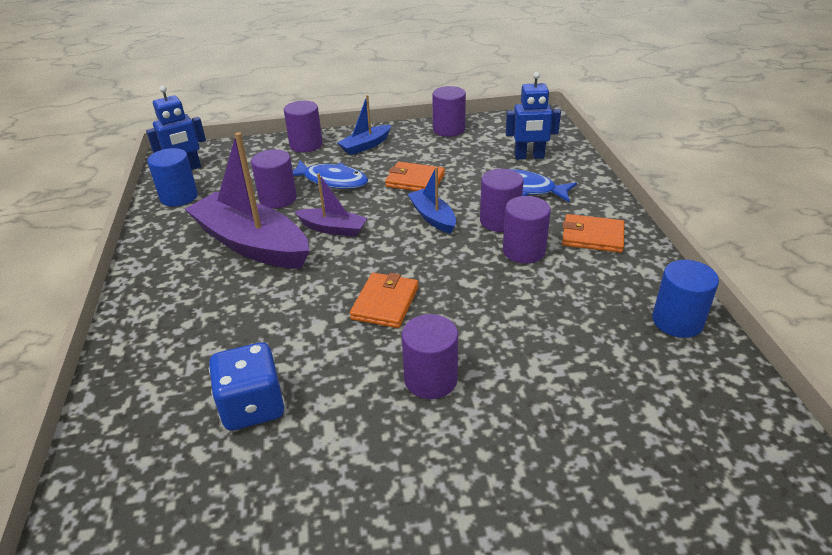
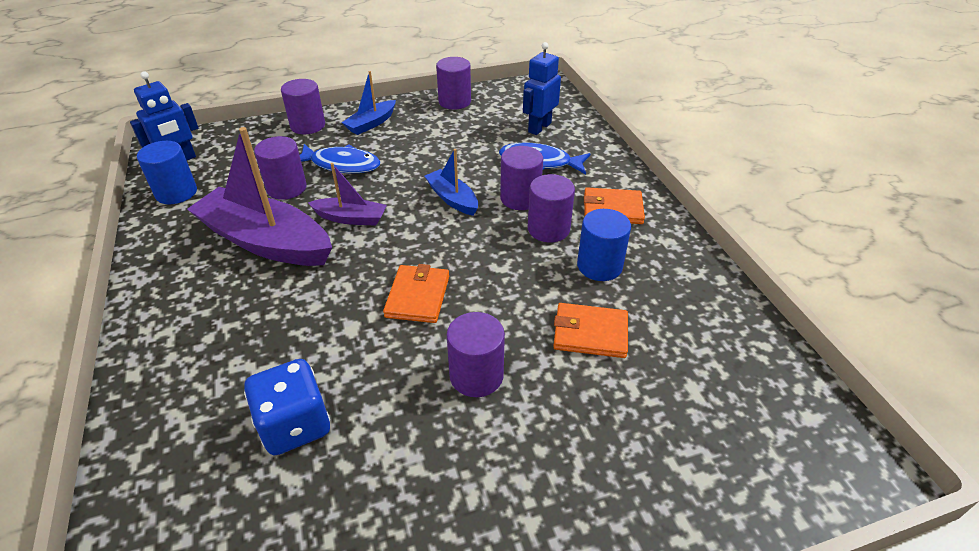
camera: 10 degrees left, 5 degrees up
orange wallet [385,162,445,191] -> orange wallet moved to [553,303,628,358]
blue robot [506,72,561,160] -> blue robot turned 135 degrees clockwise [523,42,561,135]
blue cylinder [652,260,719,338] -> blue cylinder moved to [577,209,631,281]

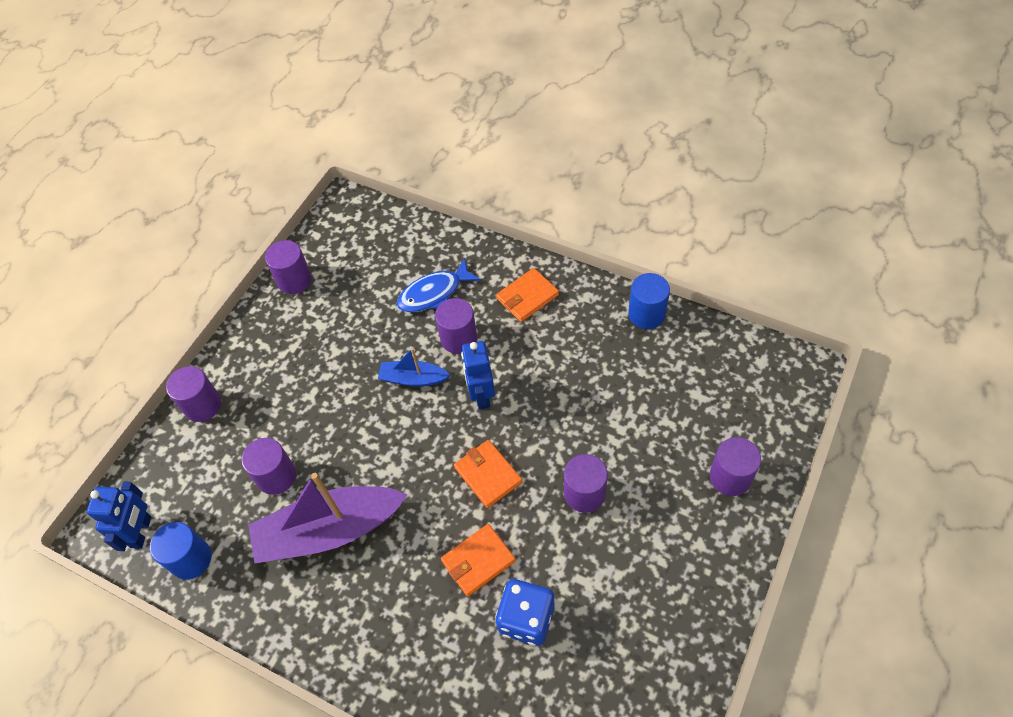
camera: 40 degrees left, 15 degrees up
blue fish [300,144,381,173] -> none
purple boat [308,163,387,226] -> none
blue boat [342,71,396,135] -> none
blue robot [523,42,561,135] -> blue robot moved to [461,341,495,409]
purple cylinder [528,174,575,242] -> purple cylinder moved to [710,437,761,496]
orange wallet [553,303,628,358] -> orange wallet moved to [441,524,516,597]
blue cylinder [577,209,631,281] -> blue cylinder moved to [628,273,670,329]

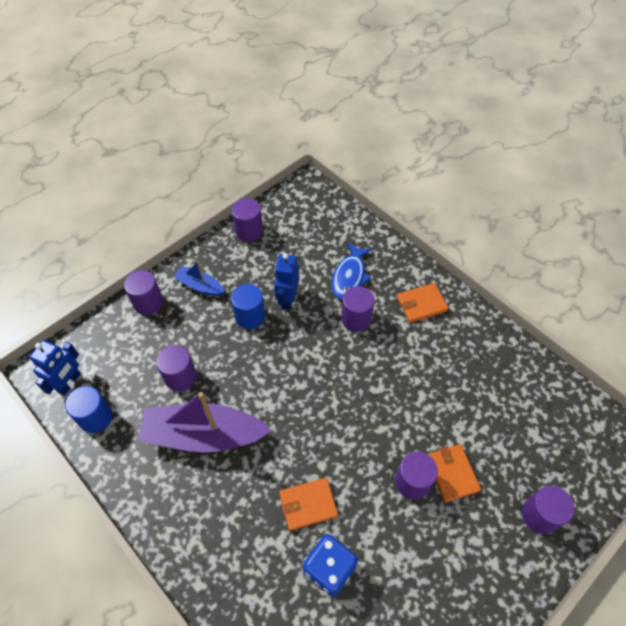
camera: 15 degrees right, 0 degrees up
blue boat [378,348,450,386] -> blue boat moved to [173,261,225,296]
blue fish [397,258,481,312] -> blue fish turned 60 degrees counterclockwise [331,242,373,300]
orange wallet [454,440,522,508] -> orange wallet moved to [428,444,481,503]
blue robot [461,341,495,409] -> blue robot moved to [274,253,299,310]
blue cylinder [628,273,670,329] -> blue cylinder moved to [231,284,265,329]

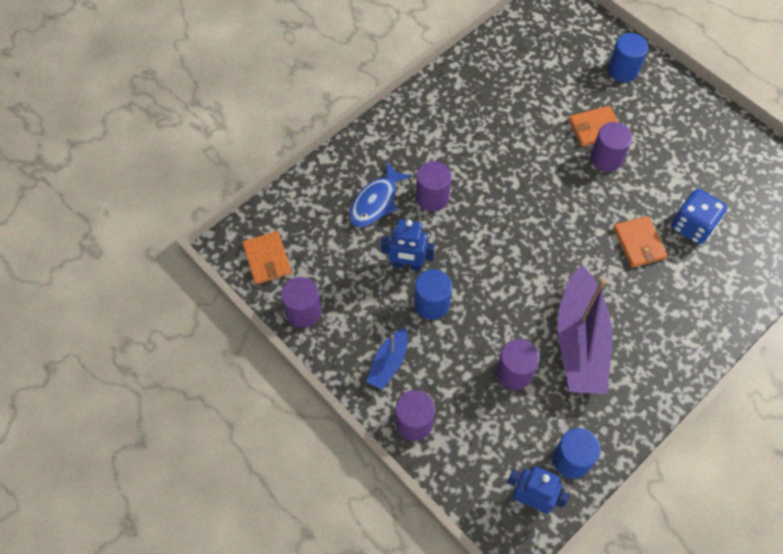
camera: 90 degrees left, 5 degrees up
blue fish [331,242,373,300] -> blue fish turned 105 degrees clockwise [349,162,412,227]
orange wallet [397,283,448,323] -> orange wallet moved to [242,231,292,284]
purple cylinder [522,486,574,534] -> blue cylinder [608,33,648,82]

